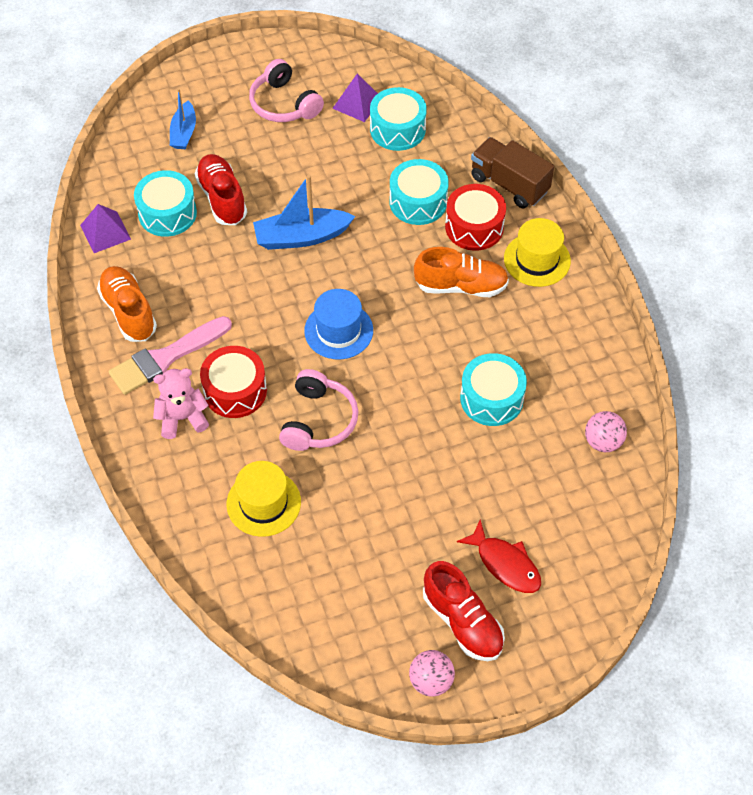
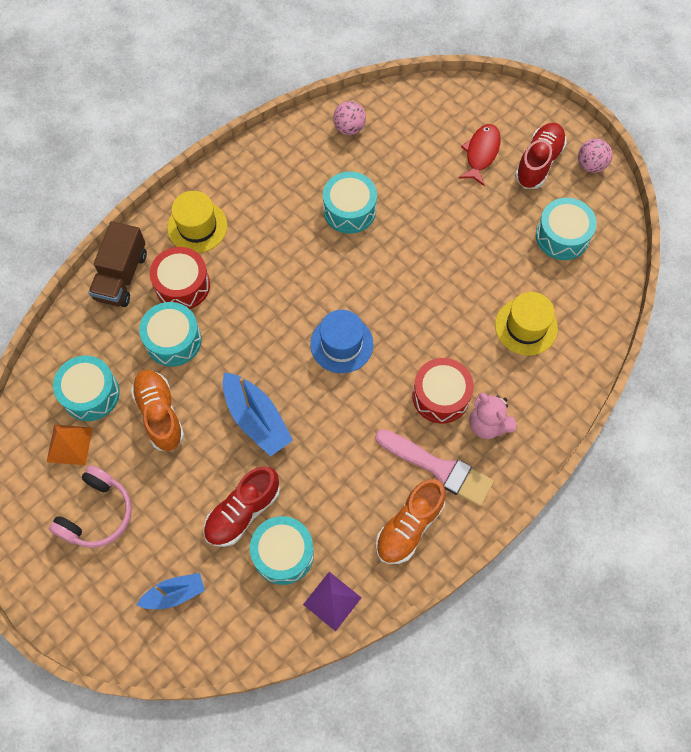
camera: 115 degrees left, 10 degrees up
pink headphones [279,369,358,451] -> none
purple pyramid [332,74,378,122] -> orange pyramid [47,425,93,465]
orange shoe [414,247,509,297] -> orange shoe moved to [131,370,184,451]
none -> turquoise drum [536,198,597,260]

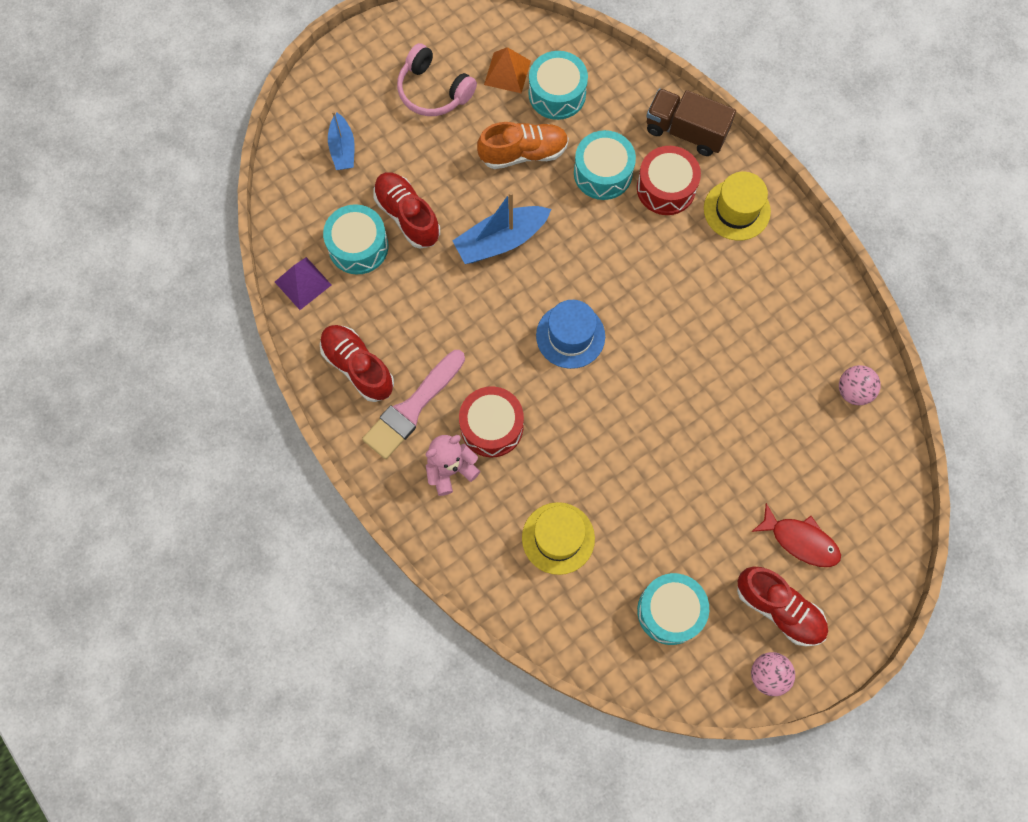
camera: 100 degrees right, 5 degrees up
turquoise drum [323,171,377,234] -> none
orange shoe [376,479,446,564] -> red shoe [320,325,394,402]

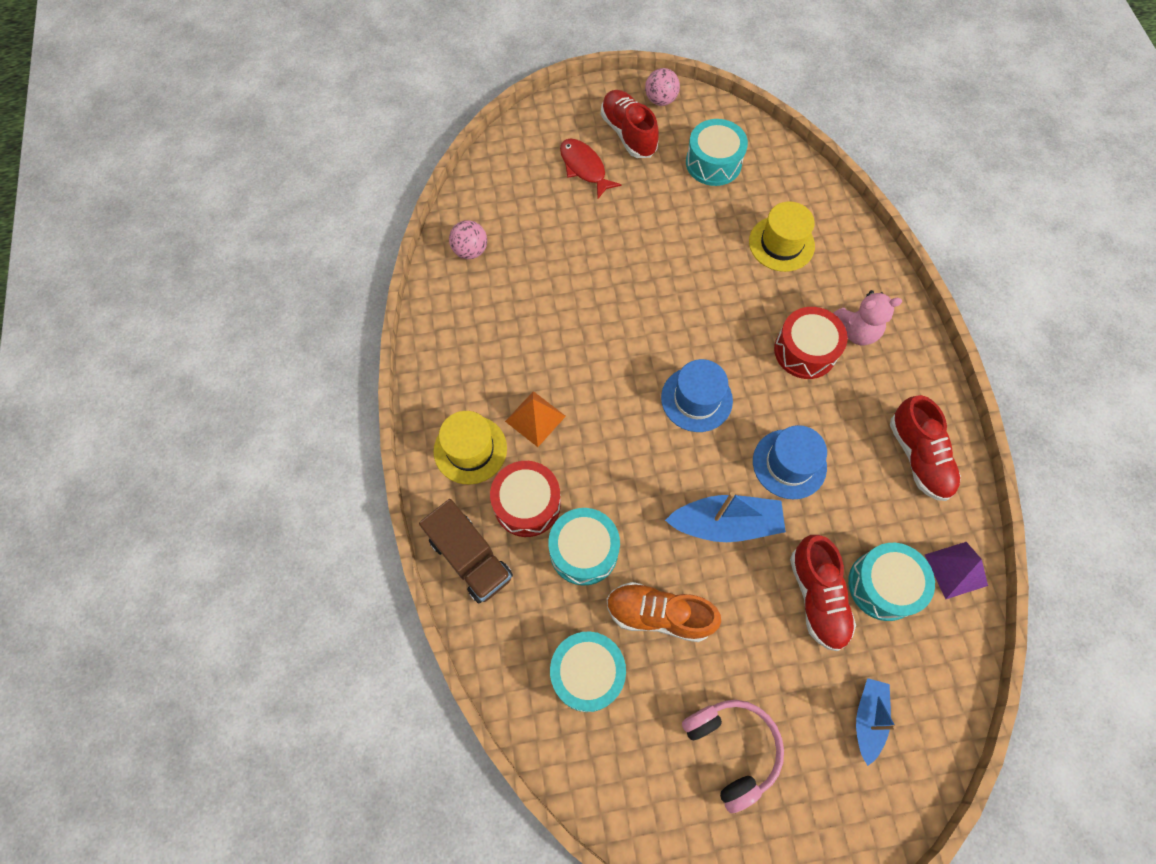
camera: 155 degrees left, 5 degrees down
pink brush [362,350,465,459] -> none
orange pyramid [484,47,531,93] -> orange pyramid moved to [505,391,566,447]
none -> blue hat [753,425,827,499]

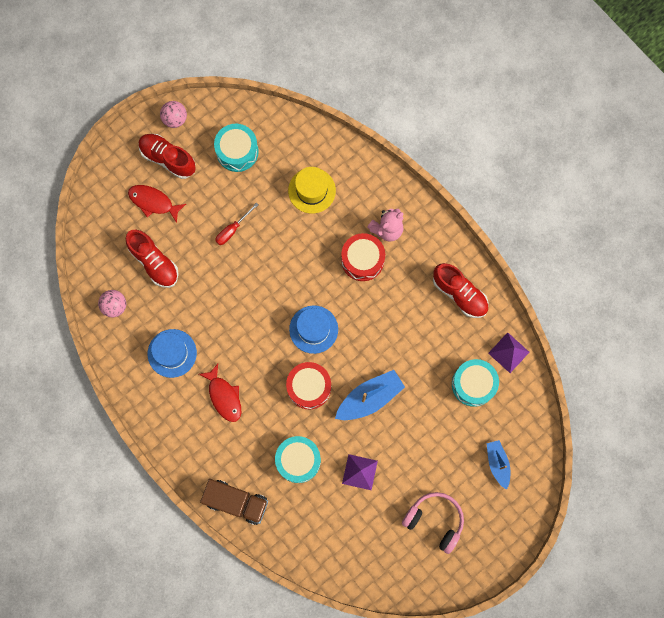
camera: 30 degrees left, 10 degrees up
yellow hat [433,411,507,484] -> none
red drum [490,461,561,537] -> red drum moved to [286,362,331,409]
orange pyramid [505,391,566,447] -> red fish [199,364,241,422]
turquoise drum [550,631,626,712] -> none
orange shoe [607,582,721,642] -> purple pyramid [342,454,378,490]
blue hat [753,425,827,499] -> blue hat moved to [148,329,197,378]
red shoe [790,535,856,651] -> red shoe moved to [126,230,179,288]
none -> red screwdriver [215,202,259,245]

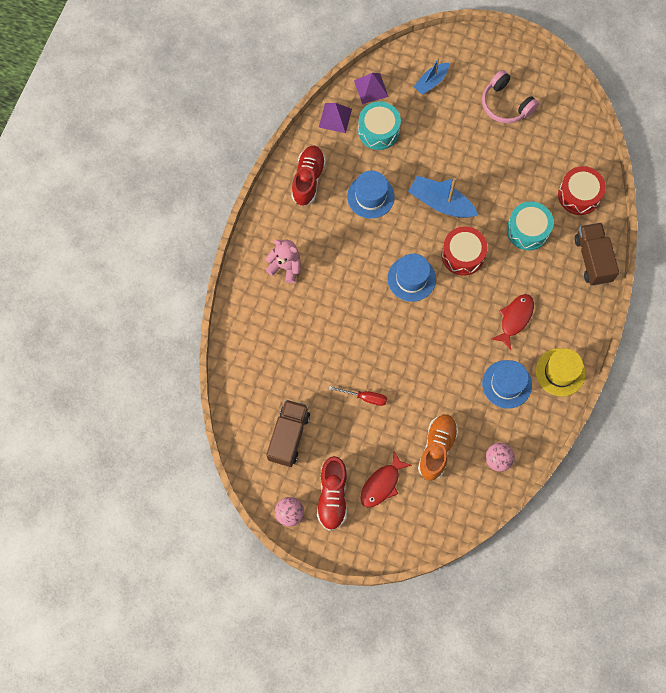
camera: 120 degrees left, 5 degrees down
red shoe [126,230,179,288] -> orange shoe [418,414,459,481]
red fish [128,185,186,223] -> red fish turned 45 degrees clockwise [360,452,412,507]
turquoise drum [214,124,259,172] -> brown truck [266,400,310,467]
yellow hat [288,167,336,214] -> yellow hat moved to [536,348,585,396]
red drum [341,233,385,281] -> red drum moved to [558,166,606,215]
purple pyramid [342,454,378,490] -> purple pyramid moved to [354,73,389,104]
pink headphones [402,492,464,554] -> pink headphones turned 45 degrees counterclockwise [482,70,539,124]
none -> blue hat [347,171,395,219]

